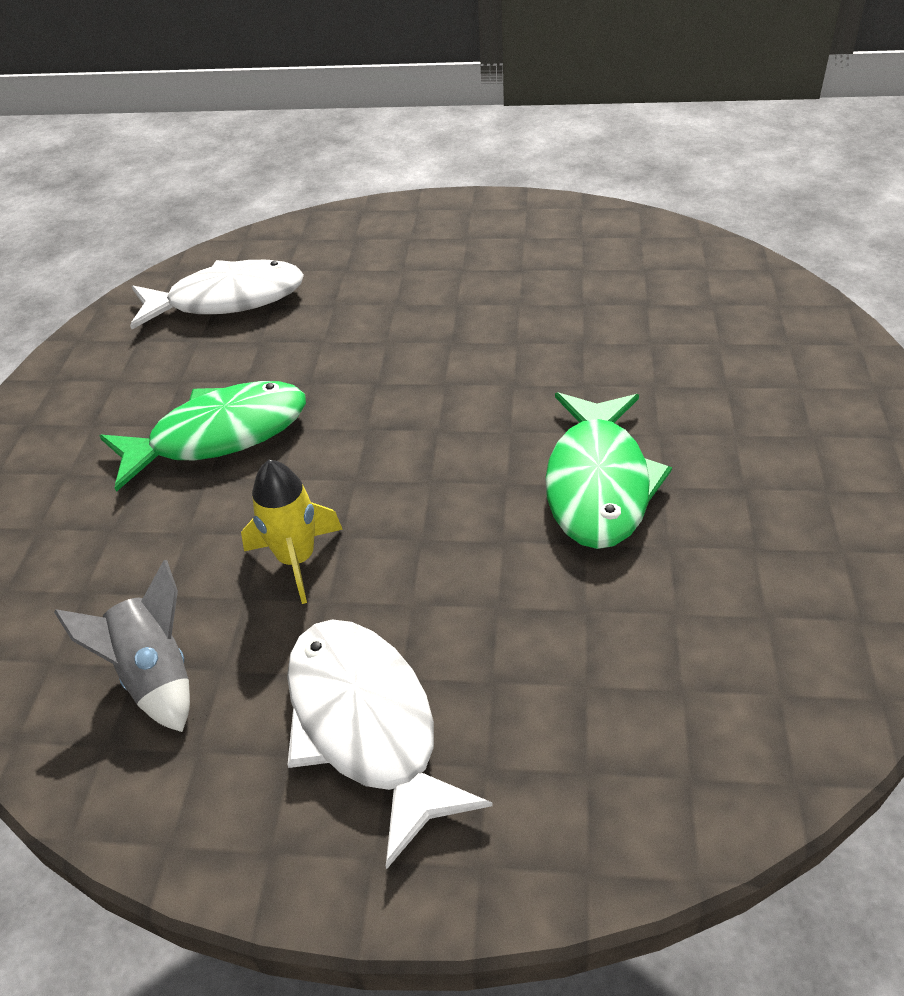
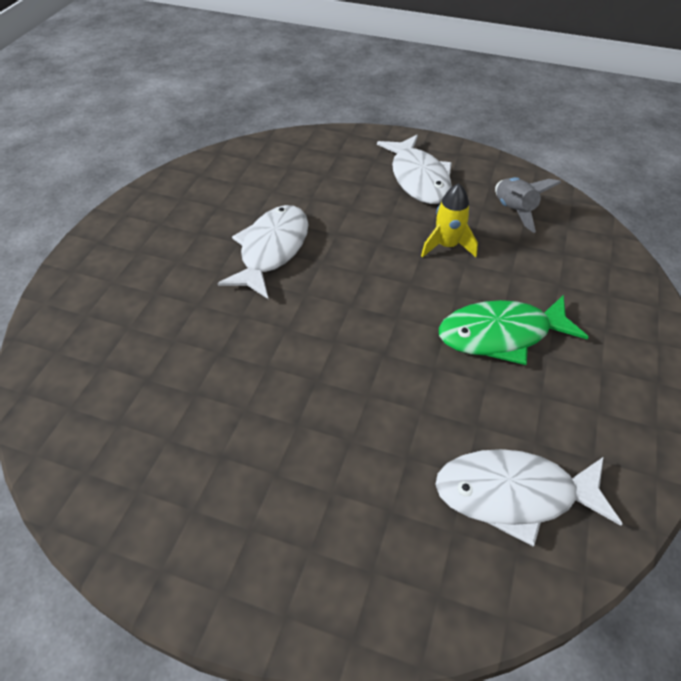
camera: 170 degrees left, 5 degrees up
green fish [545,392,672,549] -> white fish [218,205,308,299]

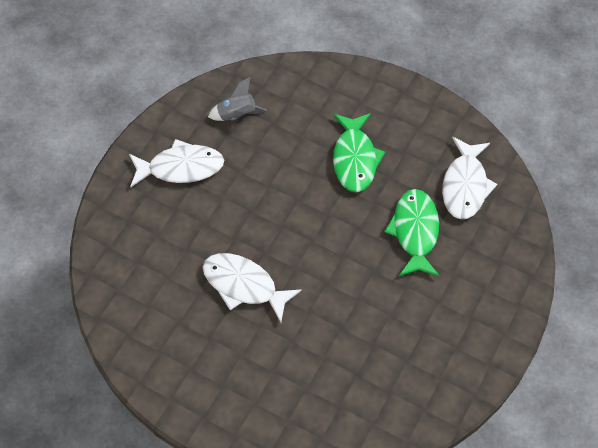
camera: 80 degrees left, 10 degrees up
yellow rocket [421,183,478,258] -> none
none -> green fish [384,189,440,277]

